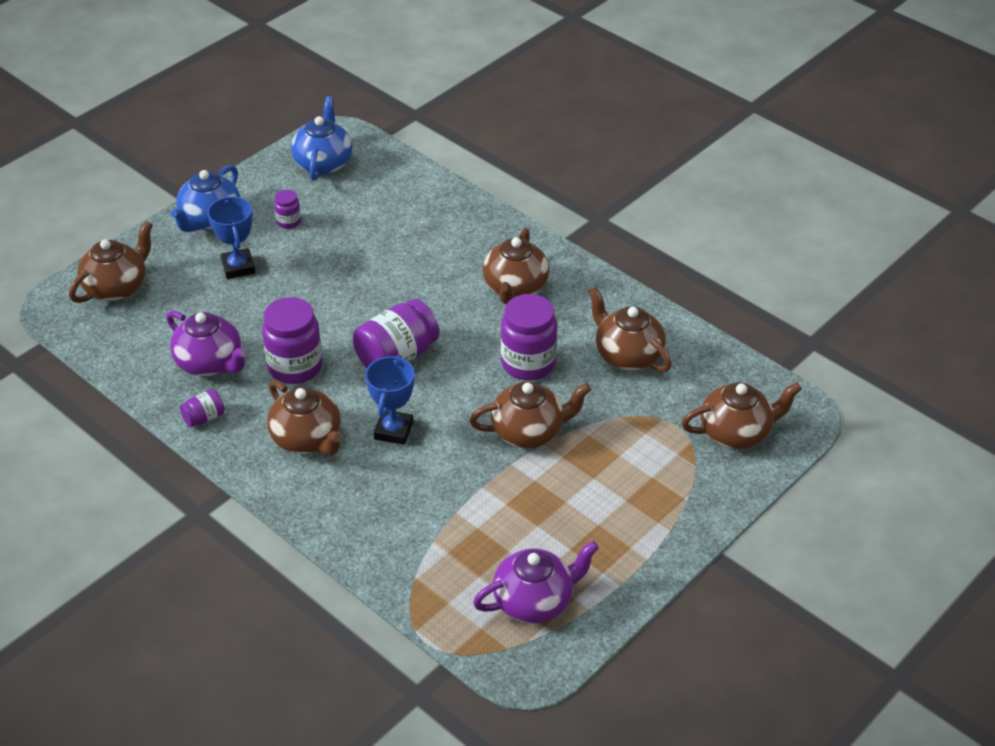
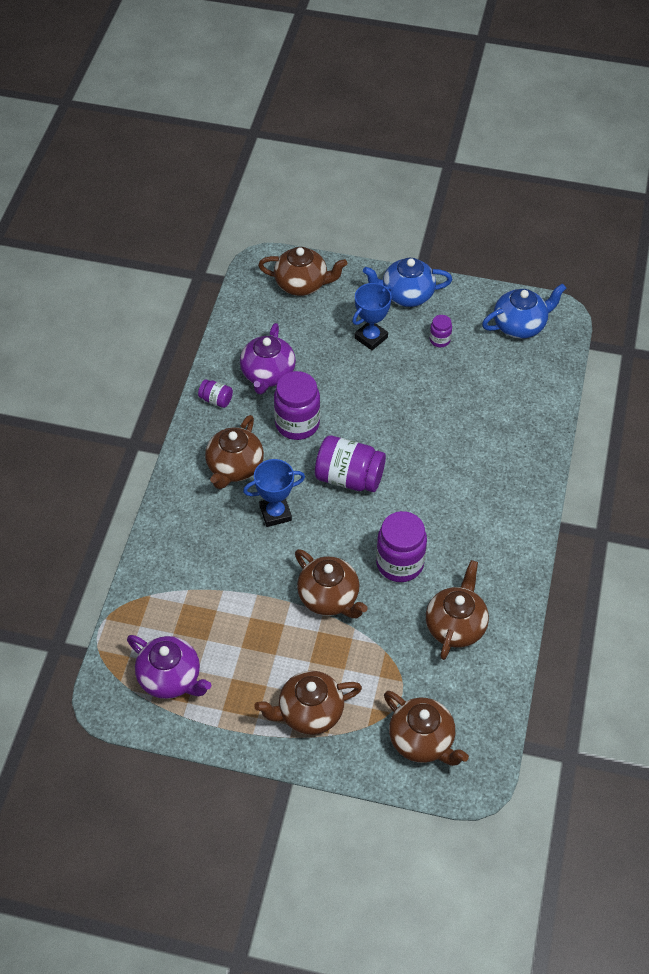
camera: 60 degrees right, 10 degrees up
brown teapot [483,228,549,304] -> brown teapot moved to [254,671,362,735]

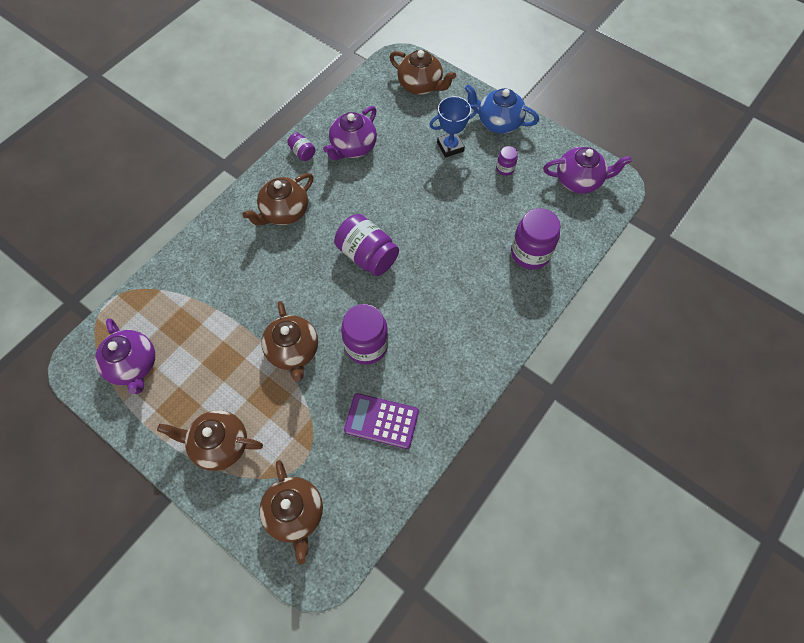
camera: 25 degrees right, 10 degrees up
blue trophy [243,459,305,527] -> none
purple jar [274,371,320,440] -> purple jar moved to [511,208,561,270]
brown teapot [426,560,489,660] -> purple calculator [344,393,419,449]
blue teapot [482,283,567,339] -> purple teapot [543,147,632,194]

